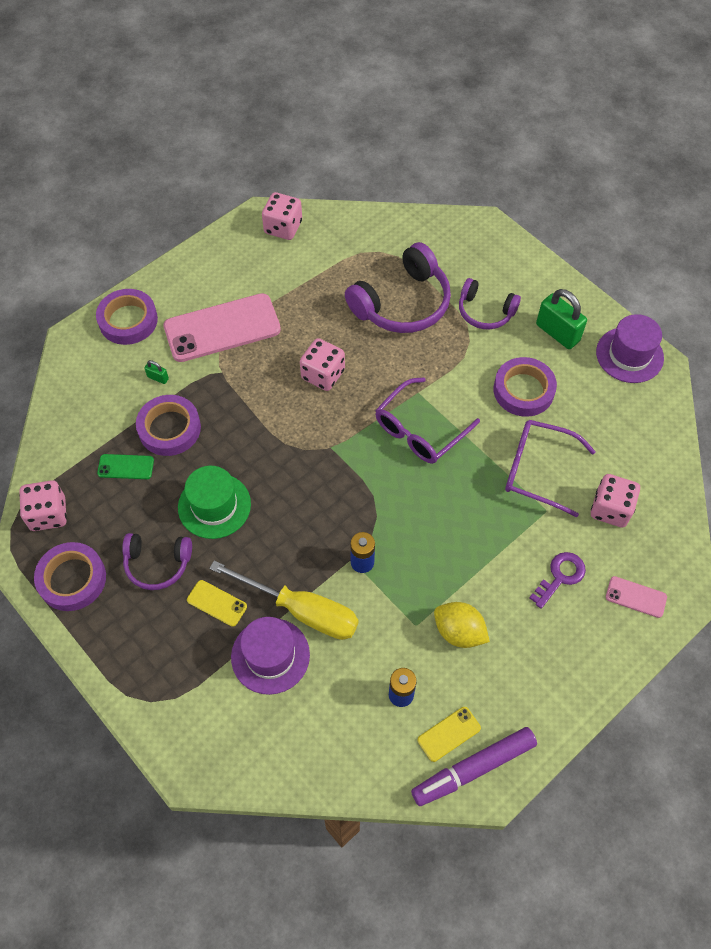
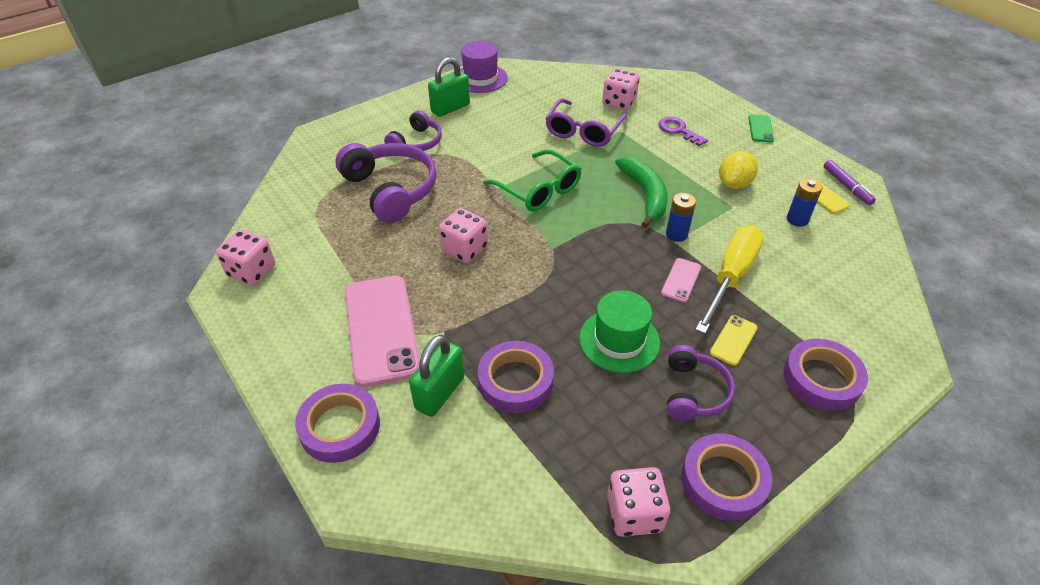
camera: 85 degrees left, 15 degrees down
green phone [97,454,154,479] -> green phone moved to [748,114,774,143]
green padlock [144,360,169,384] -> green padlock [409,335,465,417], size x2.22
purple hat [231,617,310,695] -> none
purple glasses [375,377,480,464] -> green glasses [483,149,581,211]
purple marker [411,727,537,806] -> purple marker [824,160,876,205], size x0.63
purple tape [493,357,557,417] -> purple tape moved to [783,339,868,411]
pink phone [606,576,667,618] -> pink phone moved to [661,258,701,302]
none -> green banana [615,156,668,228]

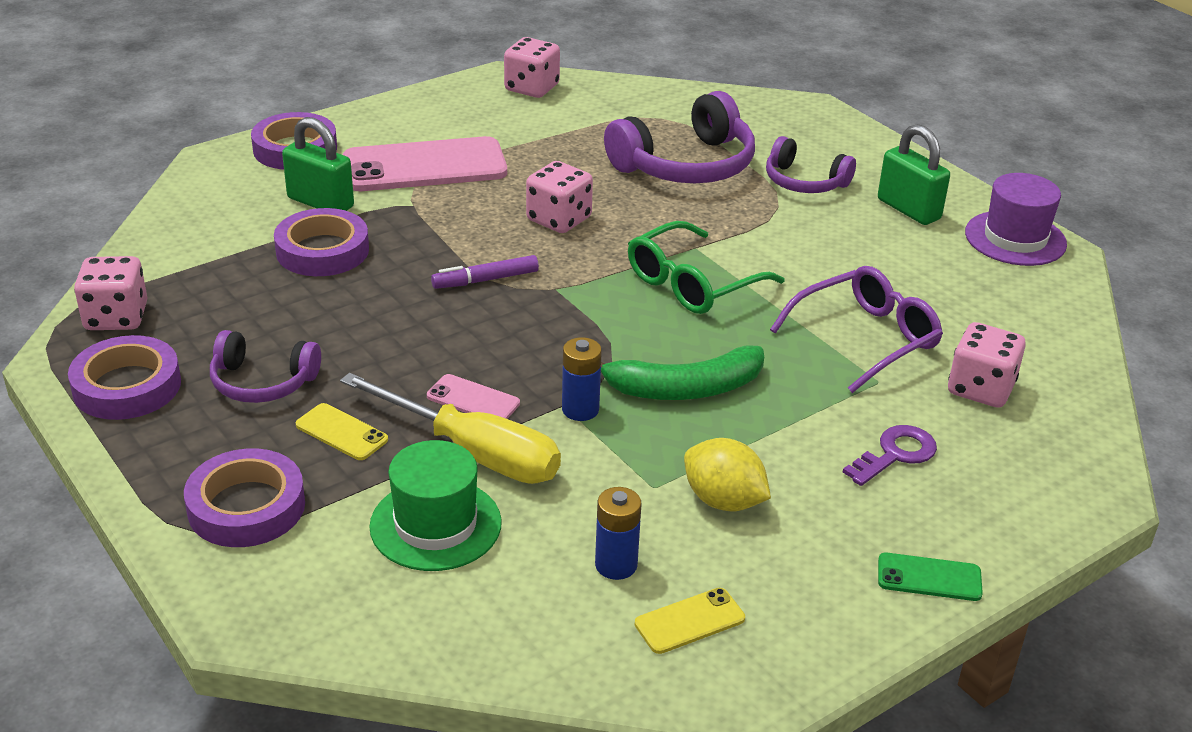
camera: 90 degrees right, 10 degrees down
purple glasses [545,98,628,147] -> purple glasses turned 120 degrees clockwise [770,266,943,393]
green hat [579,290,660,373] -> green hat moved to [369,440,502,571]
purple marker [824,160,876,205] -> purple marker moved to [431,255,539,289]

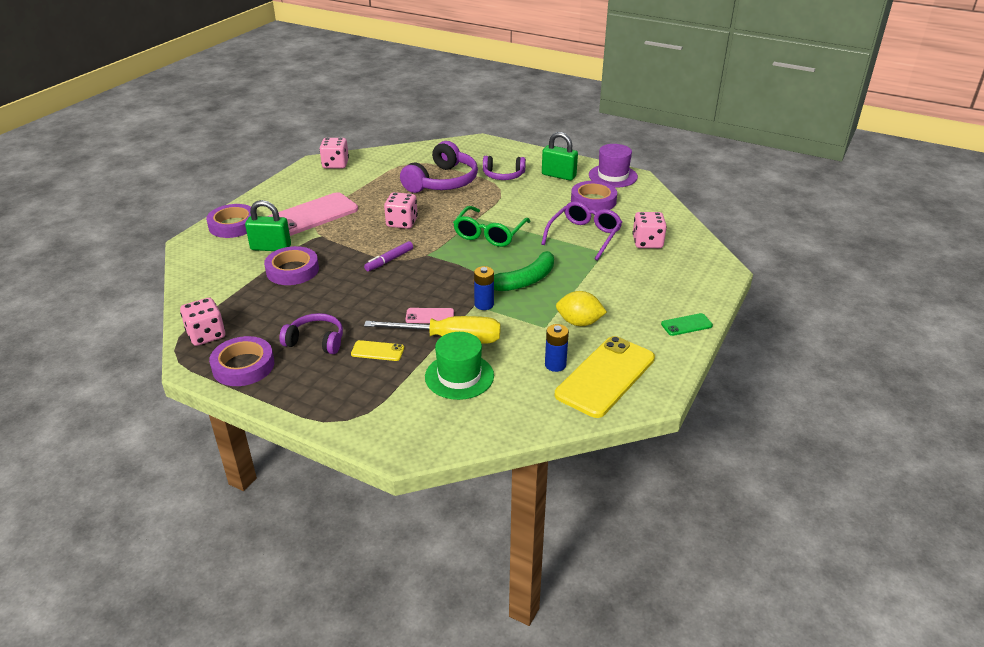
camera: 25 degrees left, 0 degrees up
purple tape [184,448,305,547] -> purple tape moved to [571,181,617,212]
purple headphones [210,330,321,403] -> purple headphones turned 150 degrees counterclockwise [279,313,343,354]
yellow phone [635,588,745,654] -> yellow phone [555,336,655,418], size x2.22
purple key [843,425,937,486] -> none

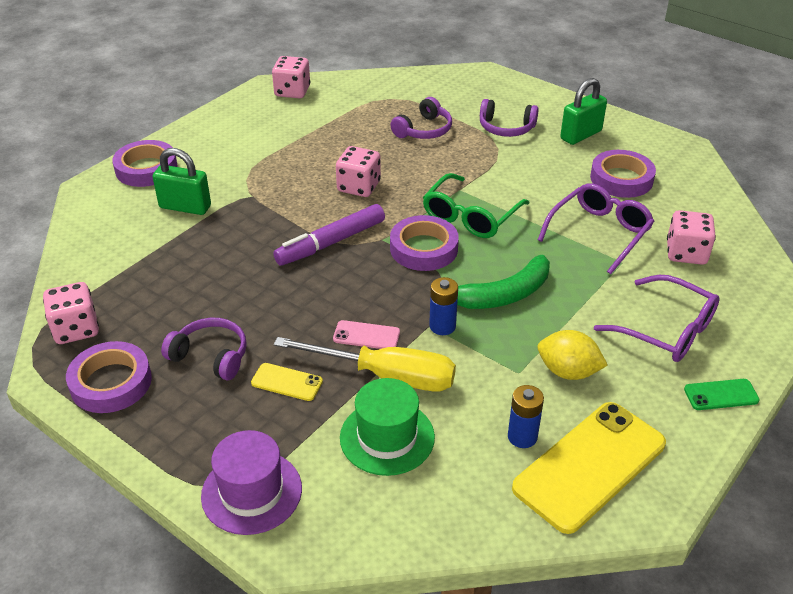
camera: 10 degrees right, 5 degrees up
purple tape [264,246,319,285] -> purple tape moved to [390,215,459,271]
pink phone [266,192,358,236] -> none
purple marker [364,241,413,271] -> purple marker [273,204,385,265], size x1.59
purple headphones [400,141,478,193] -> purple headphones [390,97,452,139], size x0.60
green padlock [542,132,578,181] -> green padlock turned 75 degrees counterclockwise [560,78,607,145]
purple hat [589,144,638,188] -> purple hat moved to [201,430,302,535]
none -> purple glasses [594,275,719,362]

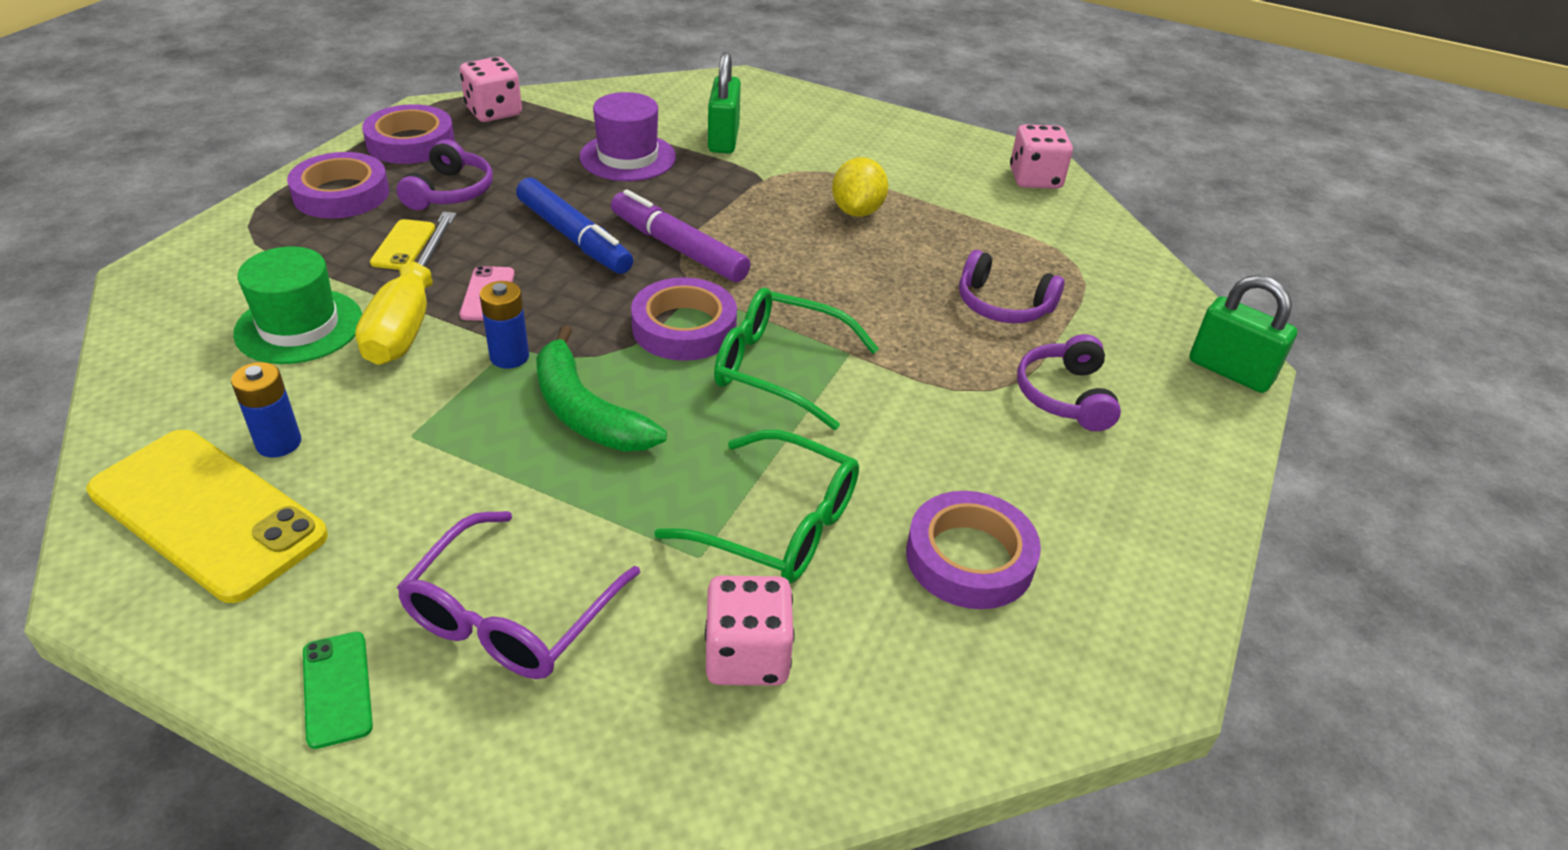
camera: 75 degrees right, 0 degrees up
purple tape [112,140,177,187] -> purple tape moved to [287,152,389,219]
purple hat [201,430,302,535] -> purple hat moved to [580,92,676,181]
pink dice [336,146,381,197] -> none
purple glasses [538,183,654,274] -> green glasses [654,430,859,584]
yellow lemon [538,330,608,380] -> yellow lemon moved to [832,157,888,217]
green padlock [560,78,607,145] -> green padlock moved to [1189,275,1298,393]
none -> blue marker [516,178,633,274]

